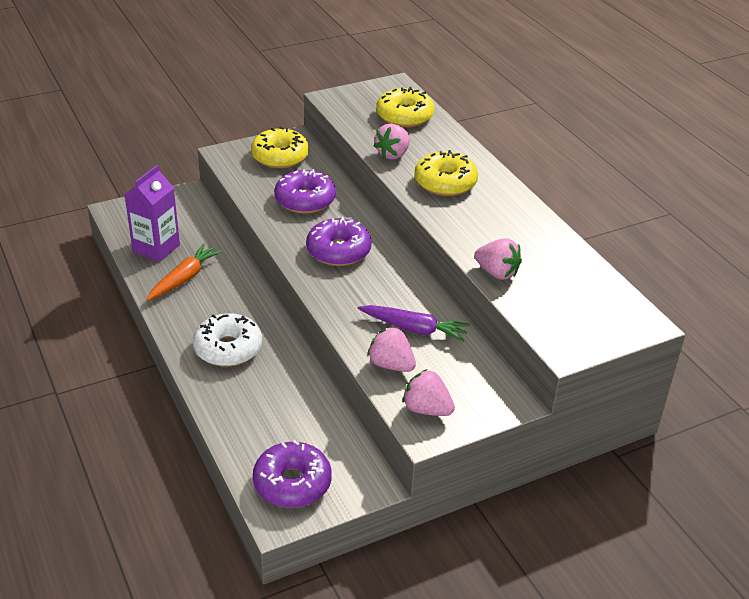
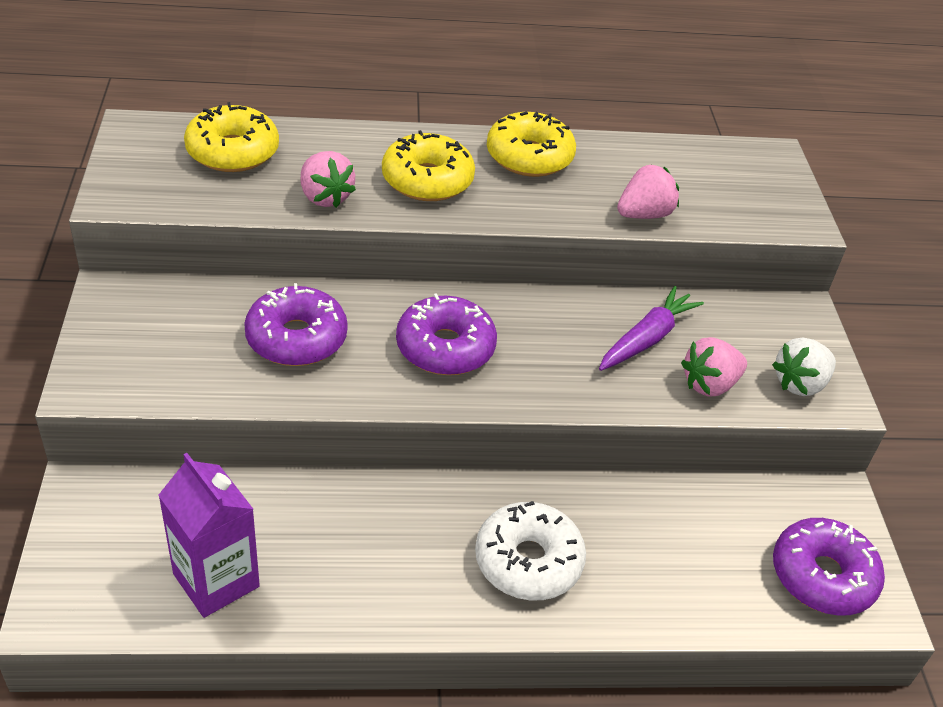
camera: 70 degrees left, 5 degrees up
orange carrot [146,244,222,301] -> none
yellow donut [251,127,309,169] -> yellow donut moved to [487,111,576,177]
pink strawberry [403,369,455,416] -> white strawberry [772,337,836,396]

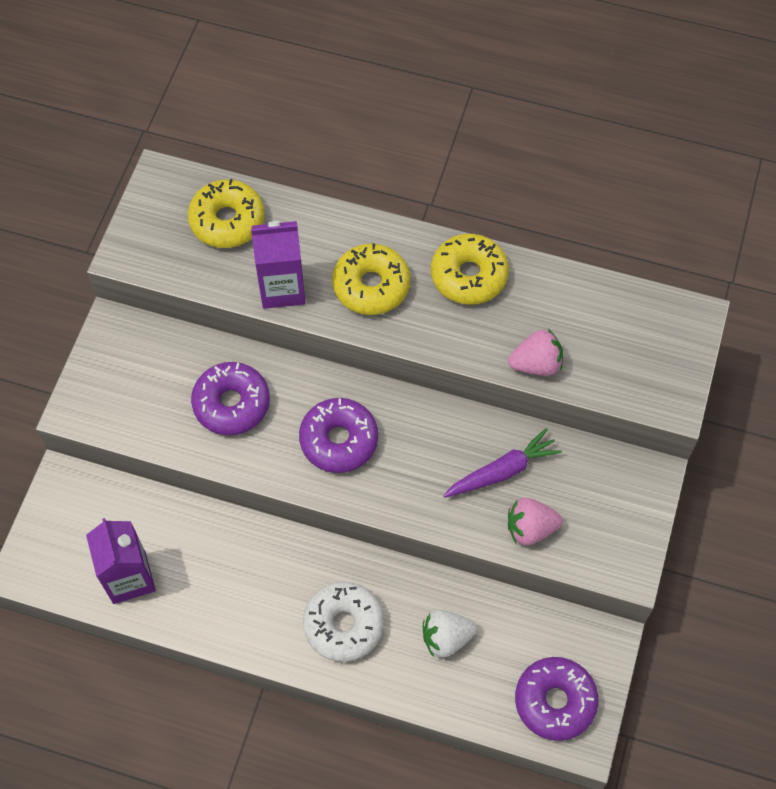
camera: 25 degrees right, 20 degrees up
pink strawberry [301,151,356,208] -> purple carton [251,221,306,309]
white strawberry [772,337,836,396] -> white strawberry moved to [423,609,477,658]

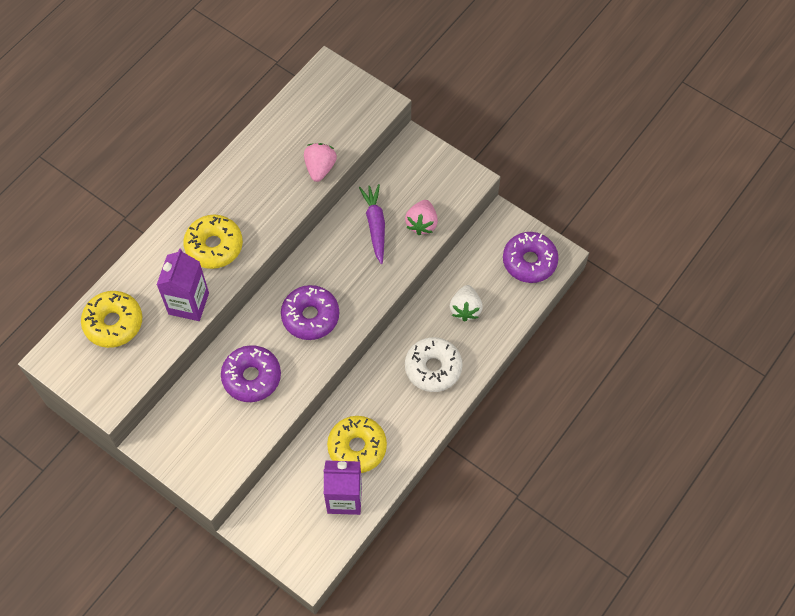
camera: 70 degrees left, 0 degrees up
yellow donut [431,234,509,305] -> yellow donut moved to [327,416,387,473]

